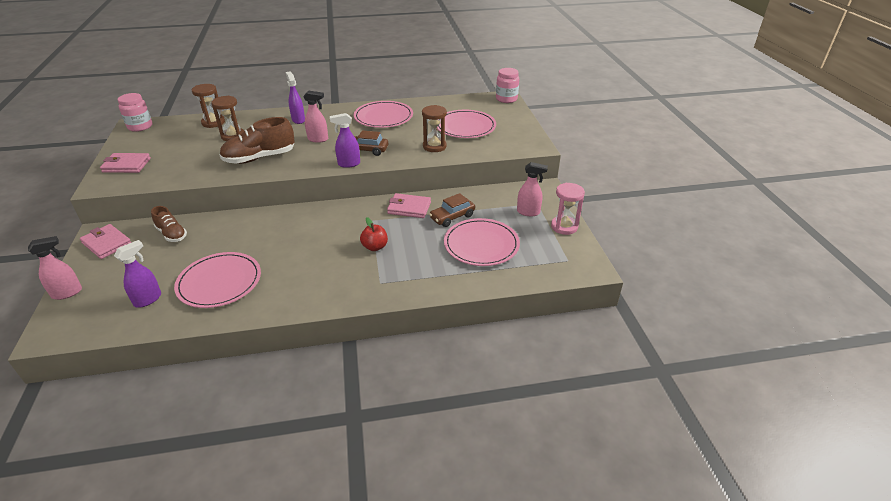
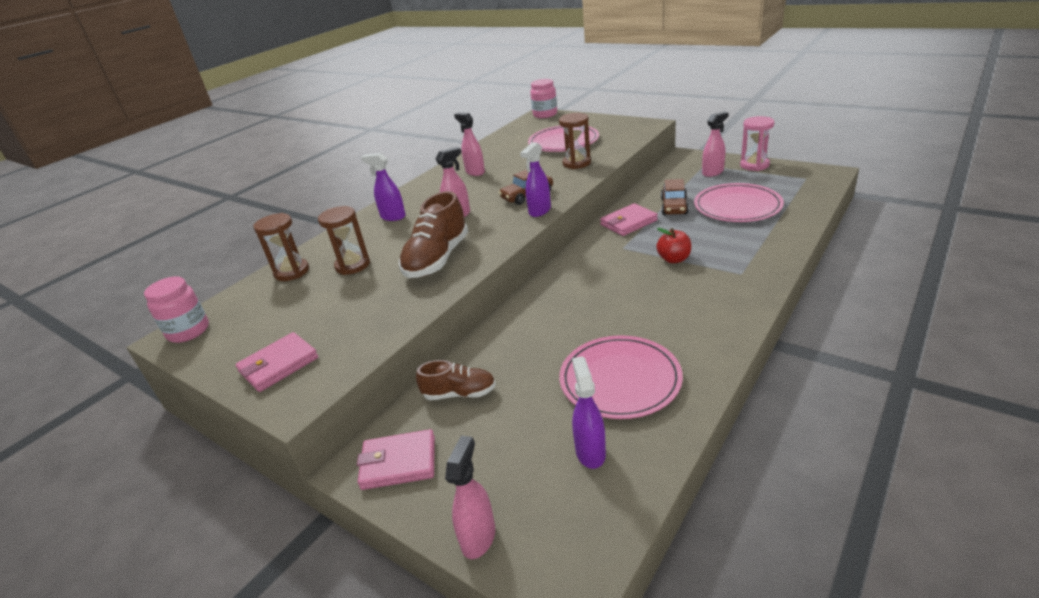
camera: 40 degrees left, 5 degrees down
pink plate [354,101,413,128] -> pink spray bottle [454,112,485,176]

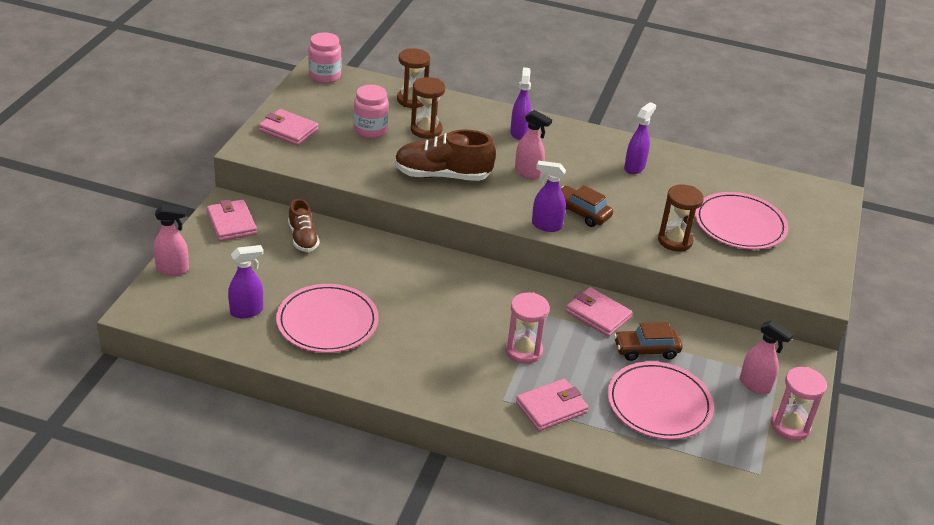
camera: 65 degrees right, 5 degrees up
pink spray bottle [454,112,485,176] -> purple spray bottle [624,102,656,174]
pink jar [530,79,557,118] -> pink jar moved to [353,85,389,139]
red apple [656,228,691,263] -> pink hourglass [505,292,550,364]
none -> pink wallet [516,379,588,431]

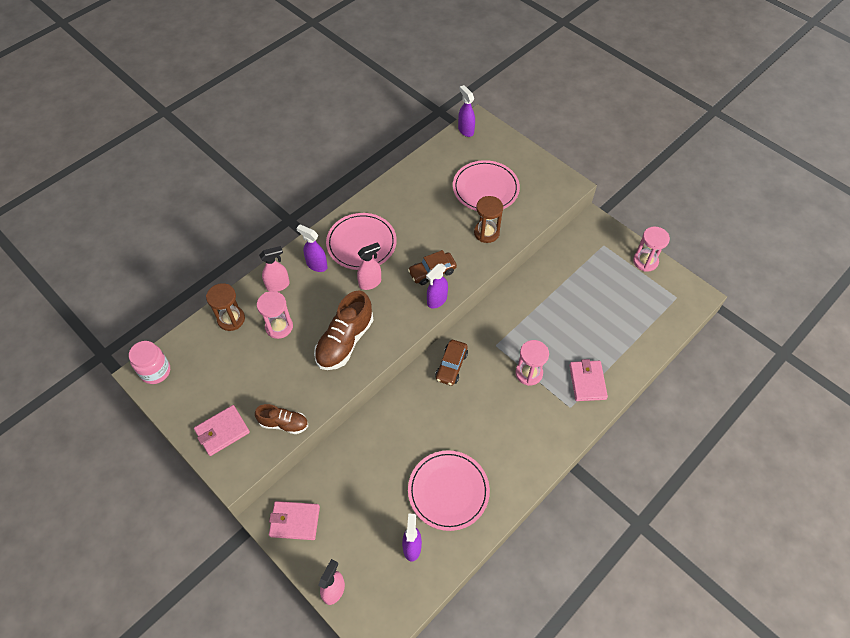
camera: 60 degrees left, 20 degrees up
brown shoe [288,199,319,252] -> brown shoe moved to [255,404,308,434]
pink jar [353,85,389,139] -> none
brown hourglass [411,77,445,139] -> pink hourglass [257,291,293,339]
pink wallet [566,287,633,337] -> none
pink plate [607,361,714,440] -> pink plate moved to [326,213,397,270]
brown car [614,322,683,361] -> brown car moved to [435,340,468,386]
purple spray bottle [624,102,656,174] -> purple spray bottle moved to [458,85,475,137]
pink spray bottle [740,320,793,394] -> pink spray bottle moved to [259,246,290,292]

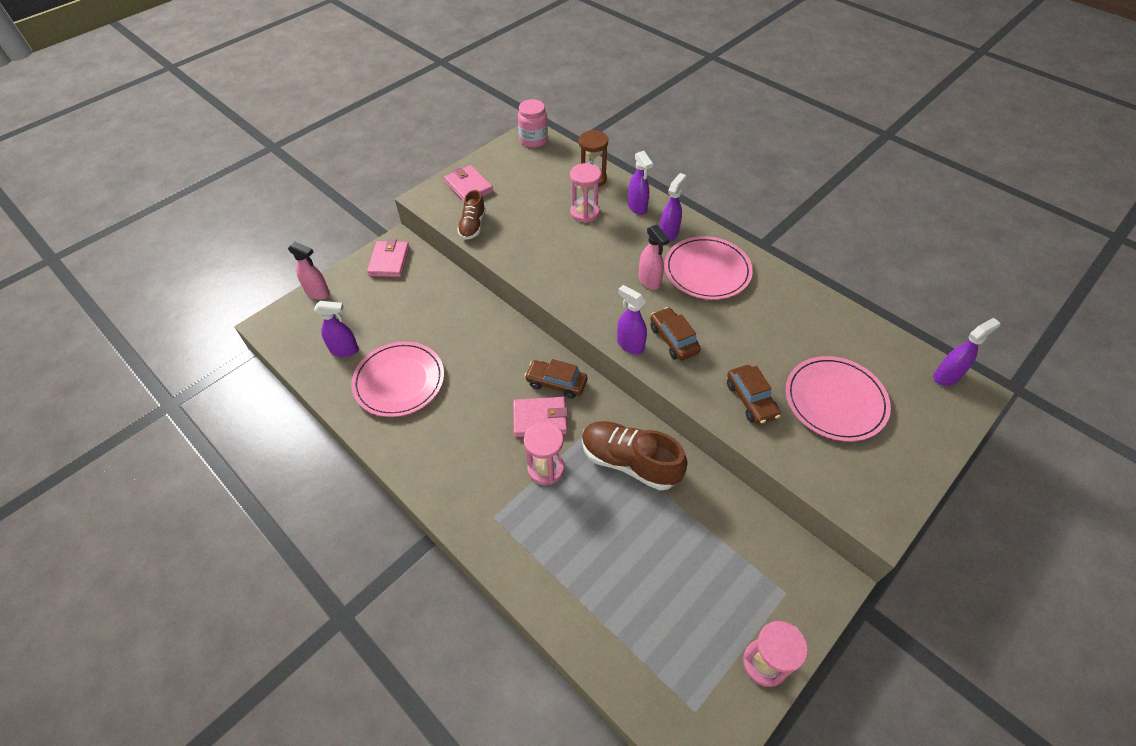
camera: 90 degrees right, 5 degrees down
pink spray bottle [259,246,290,292] -> purple spray bottle [628,151,653,215]
brown shoe [314,291,373,370] -> brown shoe moved to [582,421,688,491]
brown hourglass [474,196,503,243] -> brown car [727,365,781,425]
pink wallet [569,359,608,401] -> pink wallet moved to [513,397,568,437]

